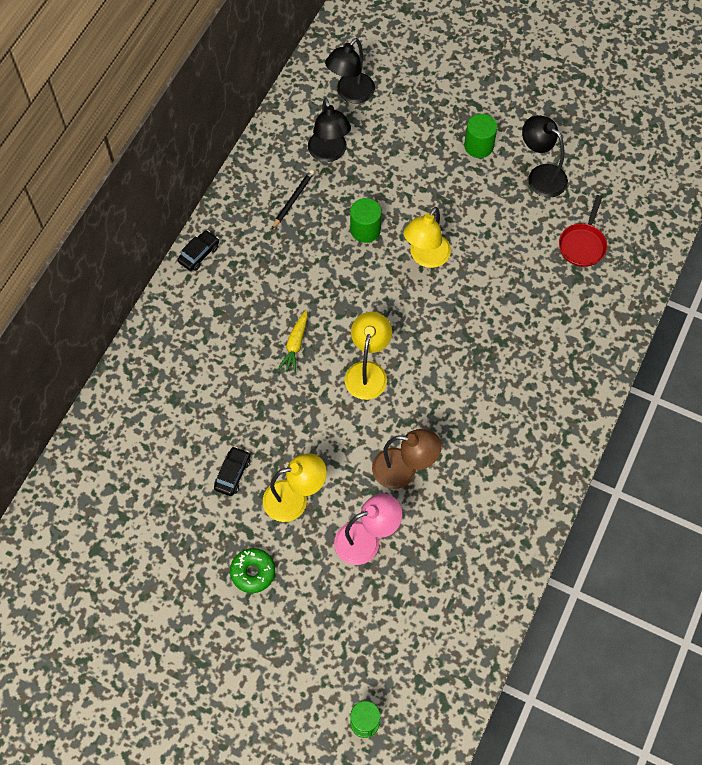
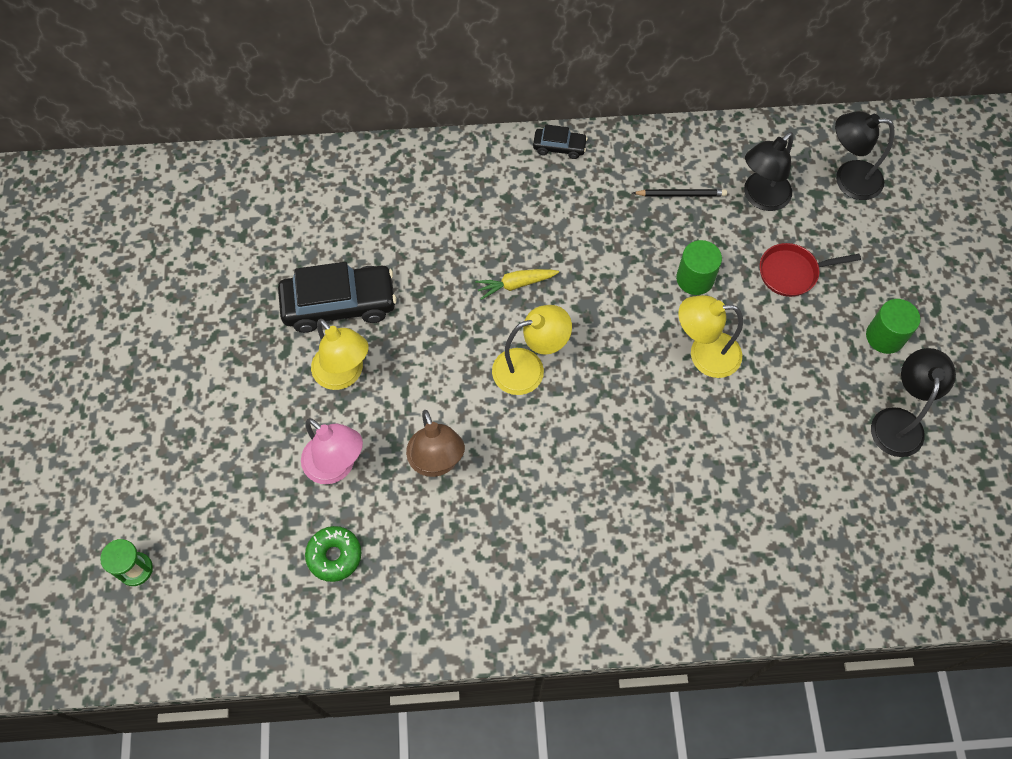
camera: 60 degrees right, 0 degrees up
black car [214,446,250,496] -> black car [278,262,397,333], size x2.02
green donut [230,548,275,593] -> green donut moved to [305,526,361,582]
red pan [559,195,607,267] -> red pan moved to [760,243,861,297]

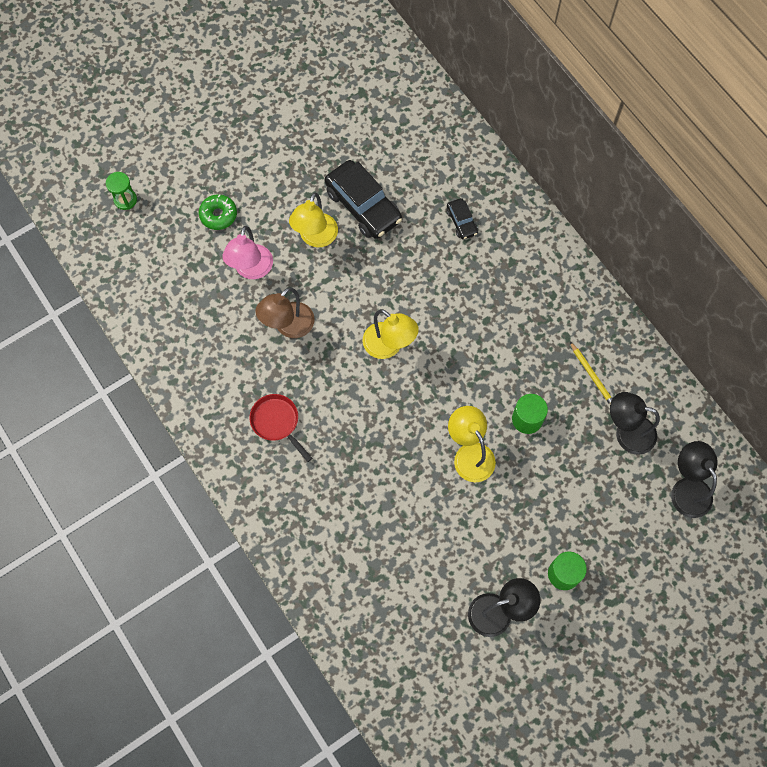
camera: 60 degrees right, 5 degrees up
green donut [305,526,361,582] -> green donut moved to [199,194,237,230]
yellow carrot [475,269,559,300] -> none
black car [533,124,588,159] -> black car moved to [446,198,478,240]
black pencil [633,189,727,197] -> yellow pencil [570,342,612,404]
red pan [760,243,861,297] -> red pan moved to [249,394,312,462]

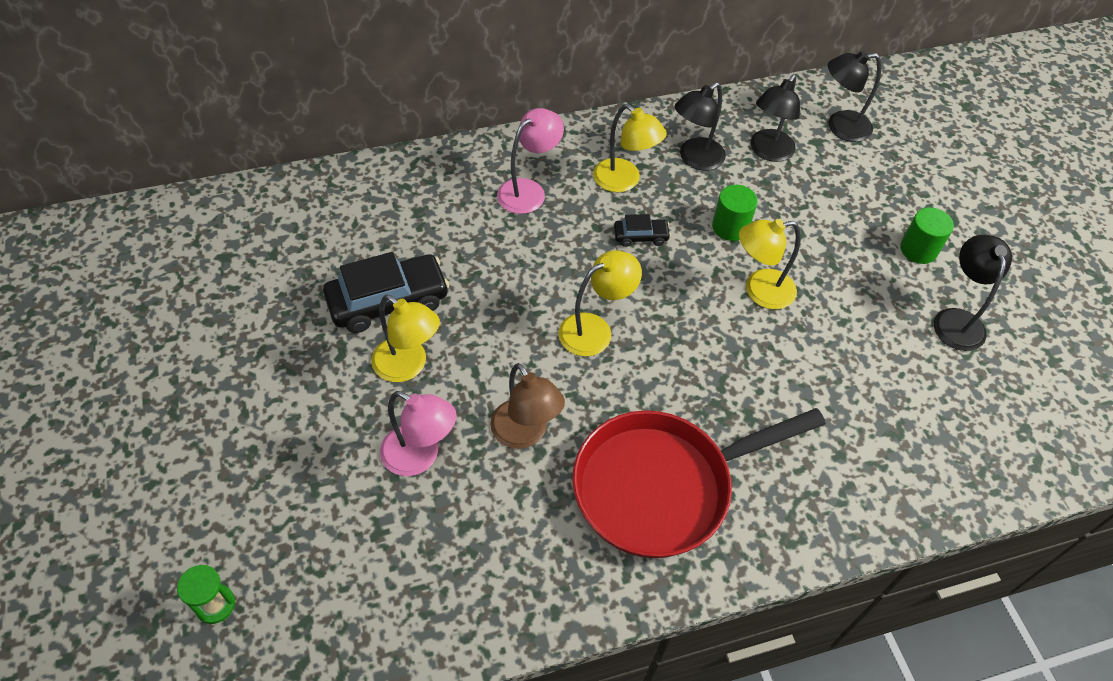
camera: 75 degrees left, 15 degrees down
green donut [199,194,237,230] -> none
red pan [249,394,312,462] -> red pan [573,408,826,558], size x2.23
black car [446,198,478,240] -> black car moved to [614,214,671,247]
yellow pencil [570,342,612,404] -> black lamp [675,82,726,171]
none -> pink lamp [497,108,564,214]
none -> yellow lamp [593,104,667,192]

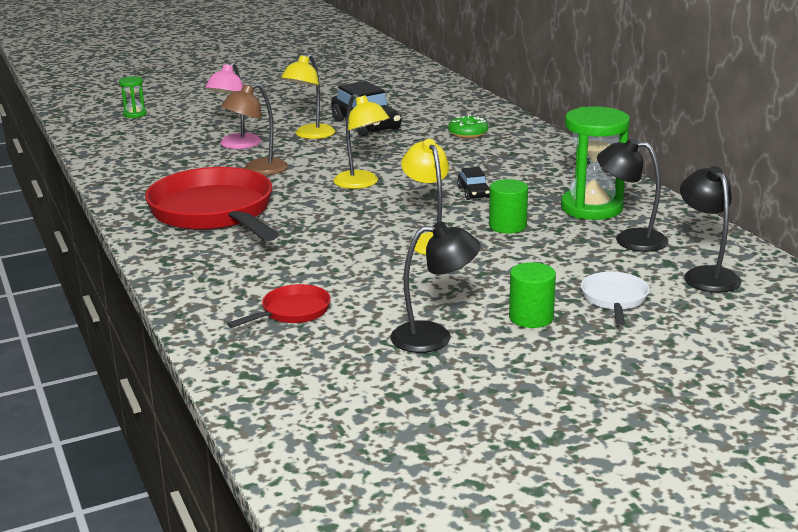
camera: 85 degrees right, 30 degrees down
pink lamp [497,108,564,214] -> none
yellow lamp [593,104,667,192] -> none
black lamp [675,82,726,171] -> green hourglass [561,106,630,220]
none -> red pan [227,284,331,328]
none -> green donut [448,115,488,138]
none -> white pan [581,272,649,325]

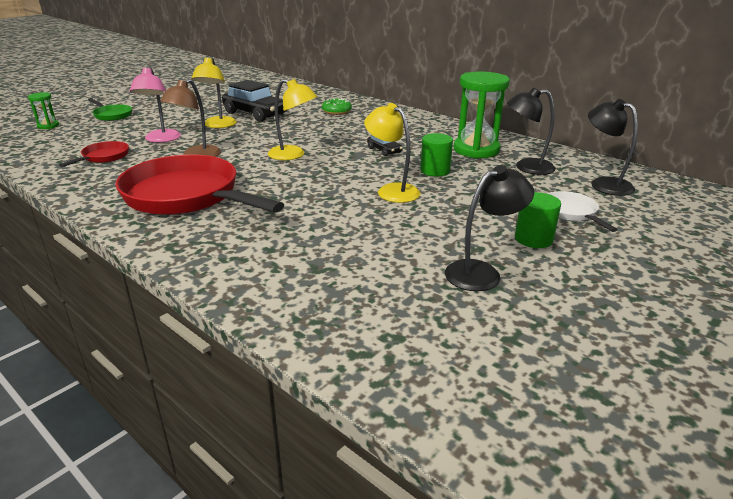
camera: 25 degrees left, 5 degrees up
red pan [227,284,331,328] -> red pan moved to [59,141,129,167]
none -> green pan [88,98,132,121]

